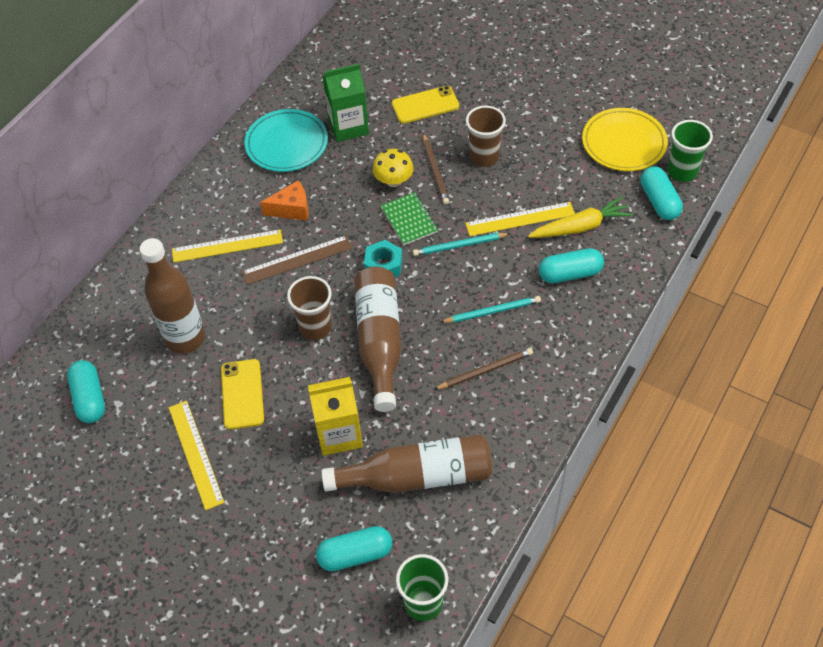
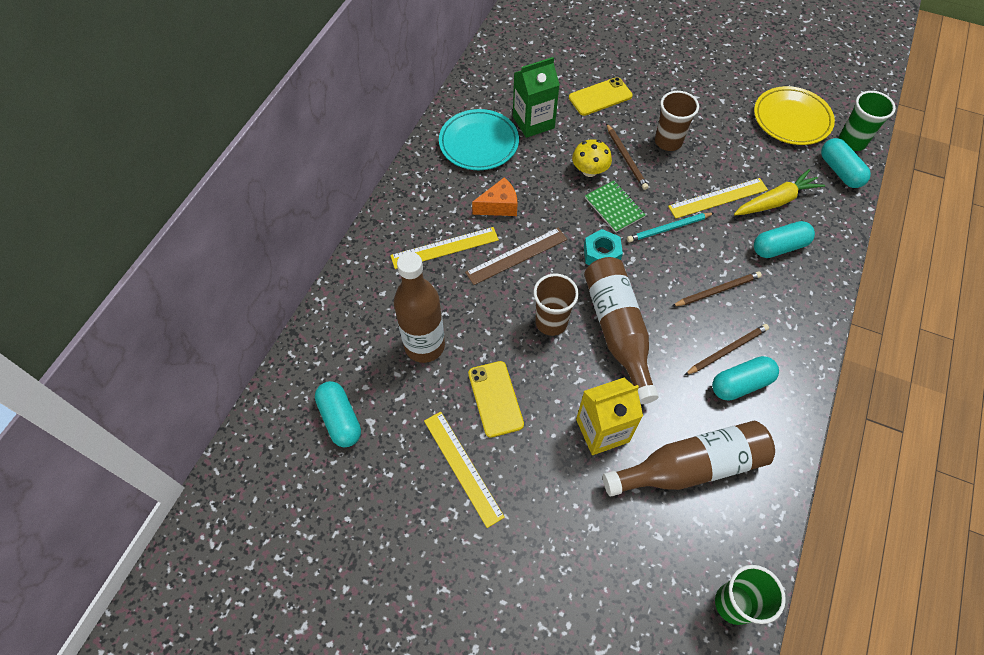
camera: 10 degrees left, 5 degrees up
turquoise capsule [316,526,393,571] -> turquoise capsule moved to [712,356,779,401]
turquoise pencil [440,296,541,323] -> brown pencil [672,271,762,306]

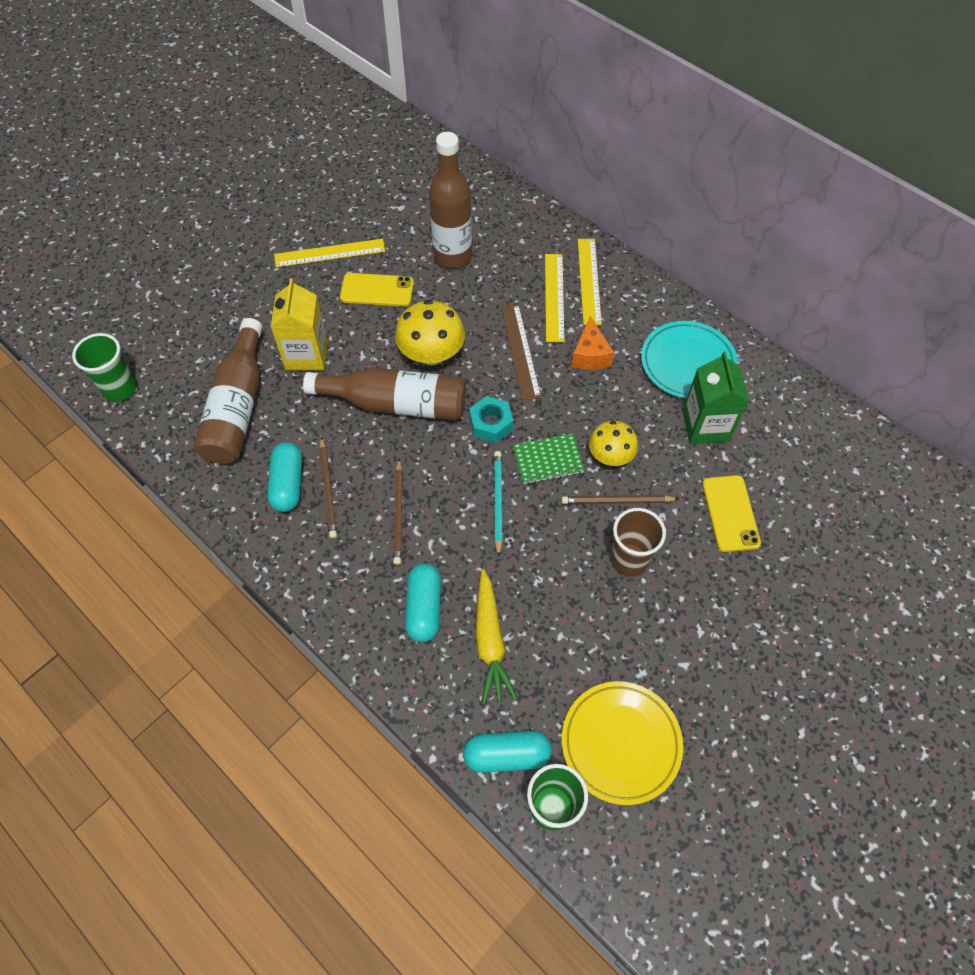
camera: 110 degrees right, 0 degrees up
turquoise capsule [315,381,361,447] -> none
brown cup [534,274,579,336] -> yellow mushroom [395,300,465,365]
yellow ruler [668,178,768,219] -> yellow ruler moved to [578,239,602,325]

